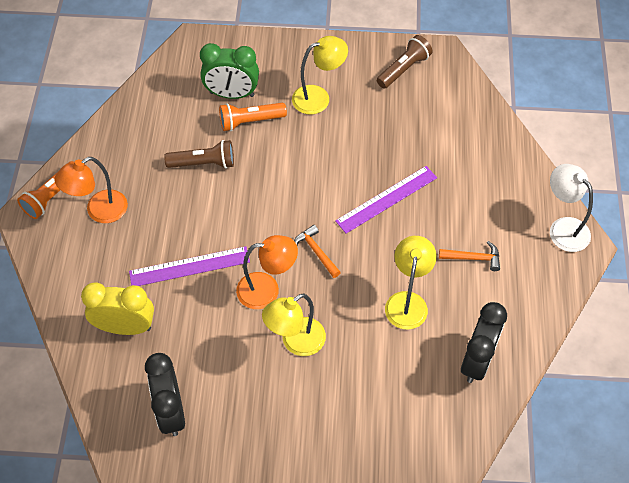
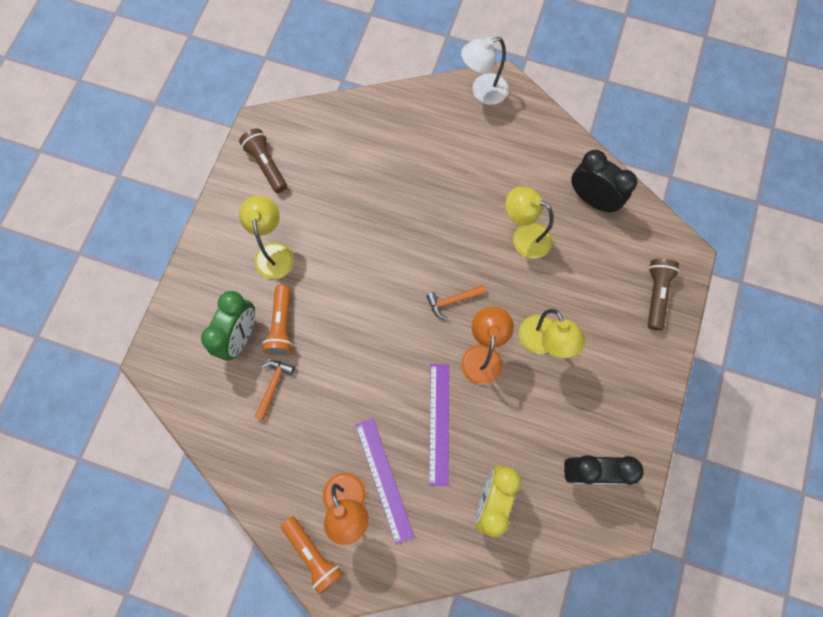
camera: 75 degrees left, 15 degrees up
brown flashlight [164,140,234,169] -> brown flashlight moved to [648,259,679,330]
purple ruler [335,166,437,234] -> purple ruler moved to [355,418,414,545]
orange hammer [439,241,500,271] -> orange hammer moved to [255,361,295,420]

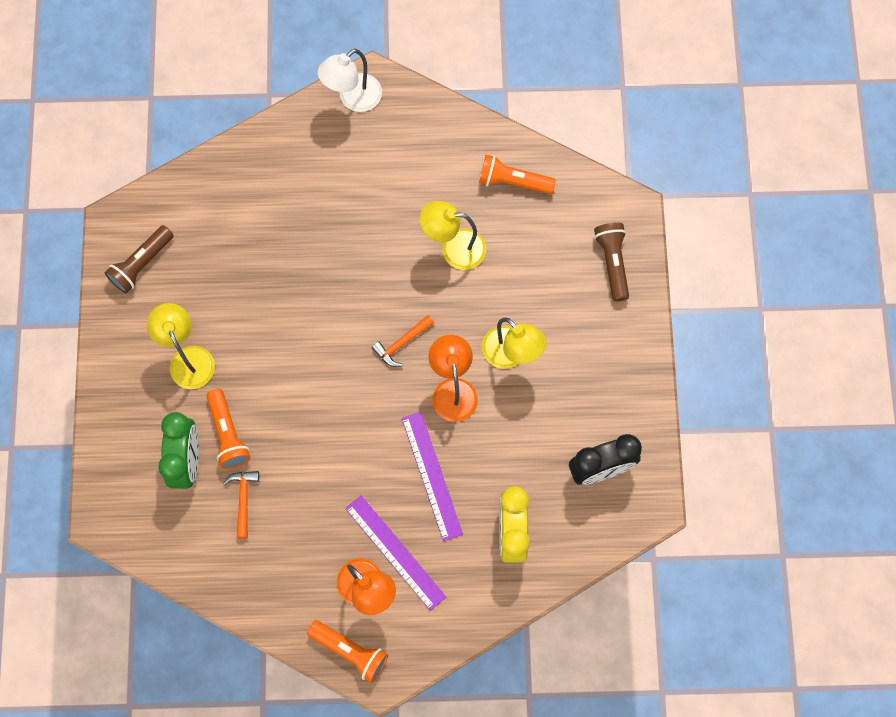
camera: 20 degrees left, 0 degrees up
brown flashlight [239,128,287,193] -> brown flashlight turned 90 degrees counterclockwise [105,225,174,293]
black clock [571,150,637,213] -> orange flashlight [479,155,556,194]

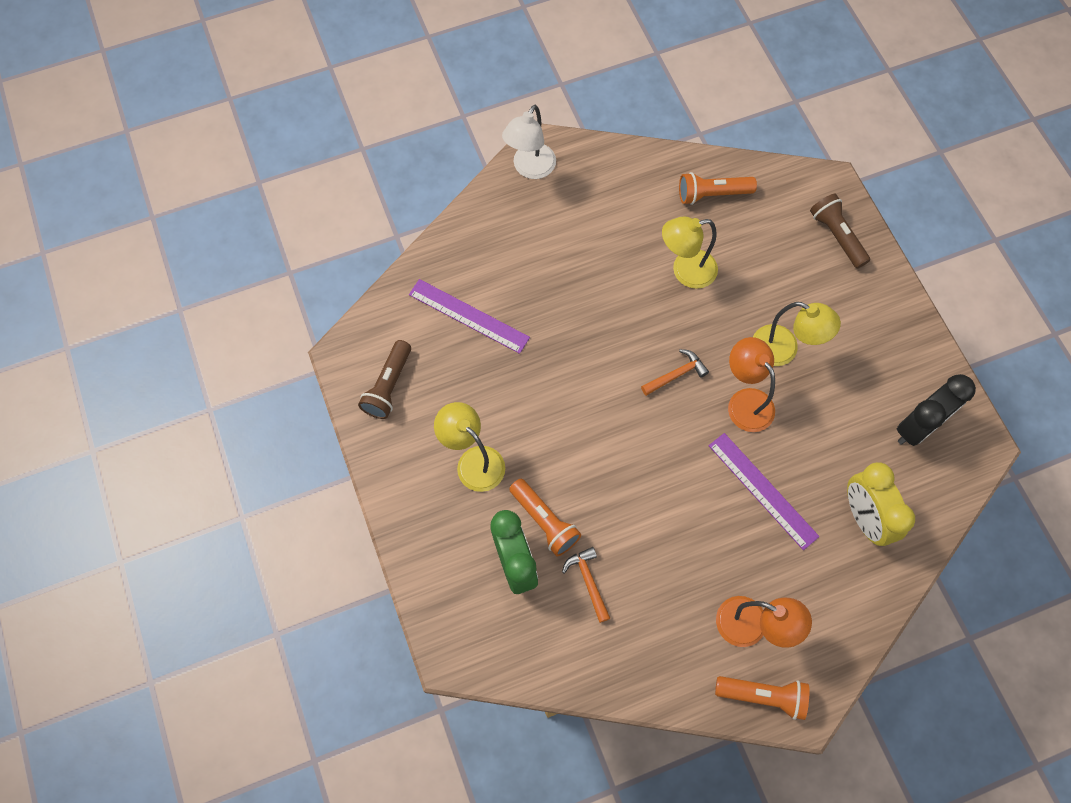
camera: 20 degrees left, 5 degrees down
purple ruler [345,495,446,611] -> purple ruler moved to [409,279,530,354]
orange hammer [371,315,434,367] -> orange hammer turned 150 degrees counterclockwise [641,349,709,396]

